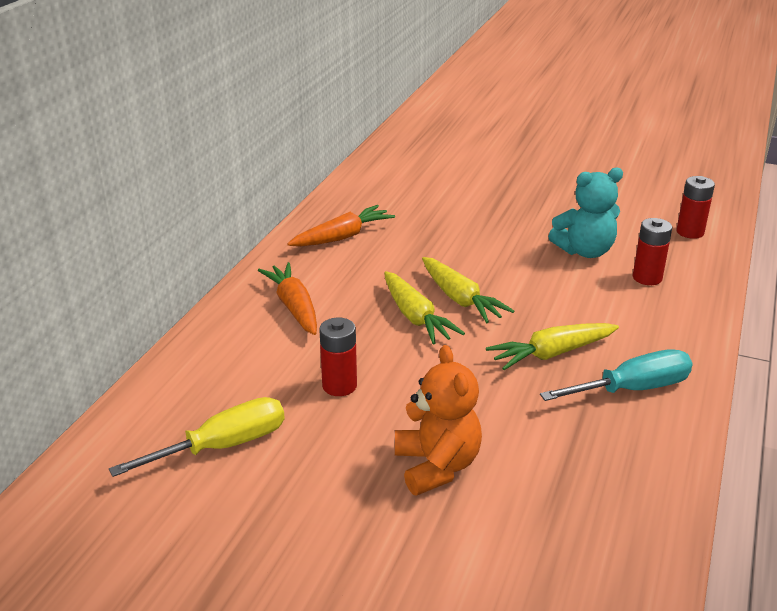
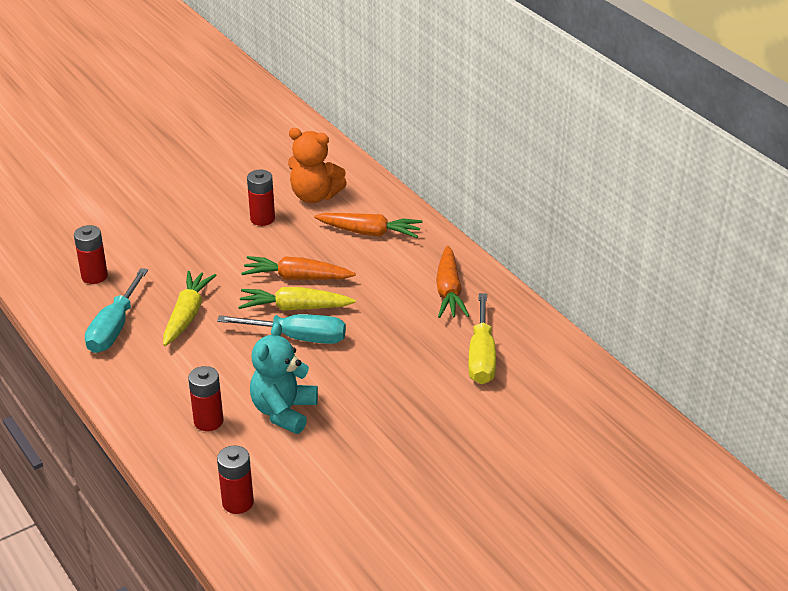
camera: 125 degrees right, 5 degrees up
yellow screwdriver [109,397,285,477] -> yellow screwdriver moved to [468,293,496,384]
yellow carrot [384,271,465,345] -> orange carrot [241,256,356,280]
orange teddy bear [395,345,482,496] -> orange teddy bear moved to [288,128,347,203]
none -> red battery [74,225,108,284]
none -> turquoise screwdriver [217,314,346,344]

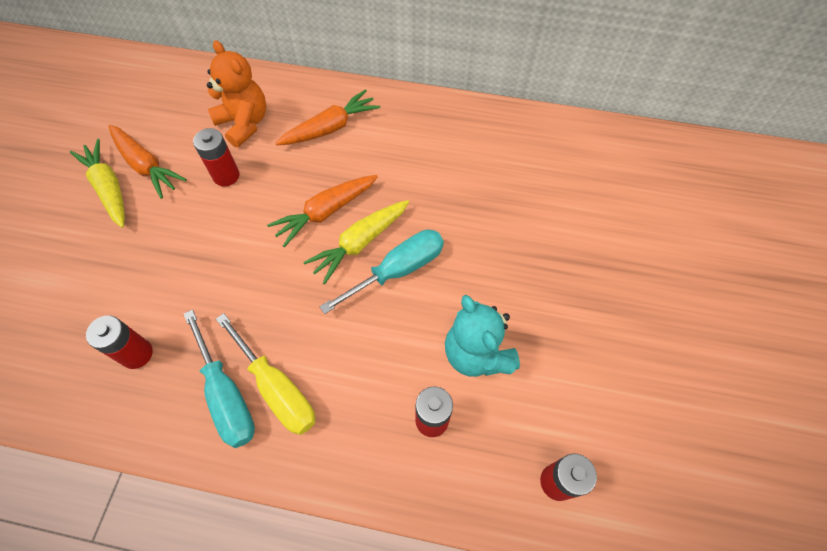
camera: 45 degrees left, 25 degrees up
yellow carrot [163,271,216,346] -> yellow carrot moved to [70,139,125,228]
orange teddy bear [288,128,347,203] -> orange teddy bear turned 105 degrees counterclockwise [207,40,267,148]
orange carrot [436,246,469,318] -> orange carrot moved to [109,125,187,199]
yellow screwdriver [468,293,496,384] -> yellow screwdriver moved to [216,313,315,435]

